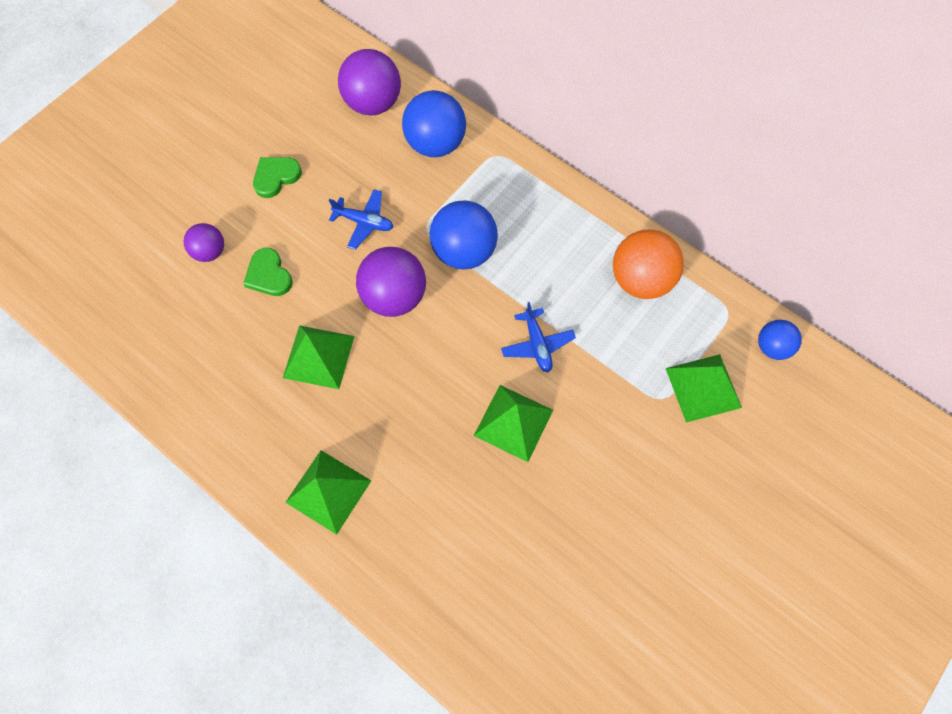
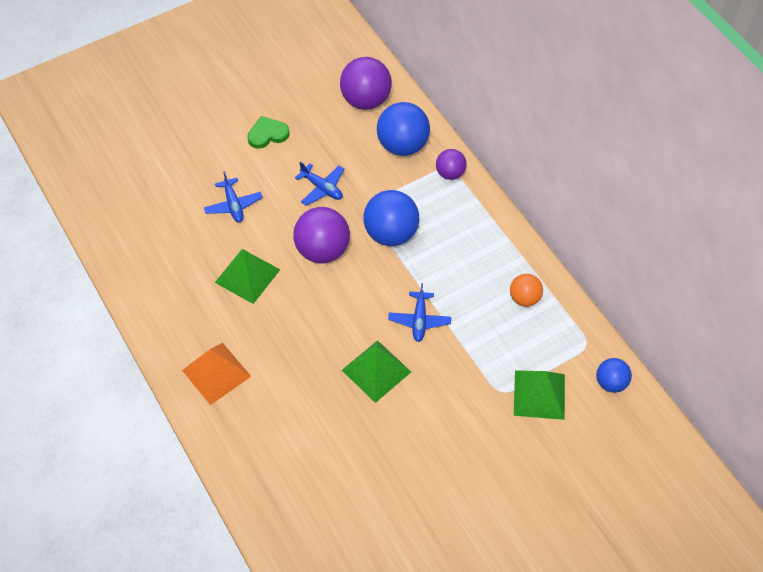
camera: 20 degrees right, 10 degrees down
purple ball [184,223,224,262] -> purple ball moved to [436,149,467,180]
green heart [243,248,293,296] -> blue plane [204,171,263,223]
green pyramid [285,450,371,535] -> orange pyramid [182,343,251,405]
orange ball [613,229,684,299] -> orange ball [510,274,543,307], size x0.57

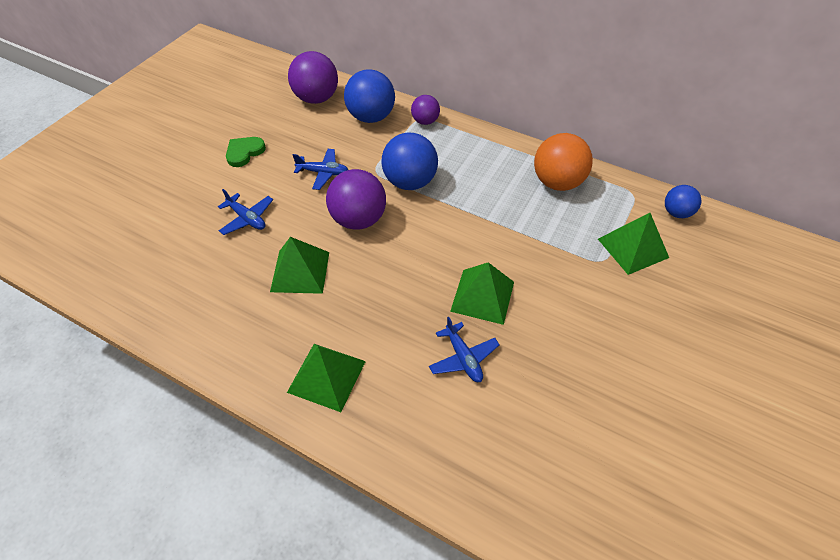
camera: 30 degrees left, 5 degrees down
orange pyramid [182,343,251,405] -> green pyramid [287,344,366,412]
blue plane [388,283,451,342] -> blue plane moved to [429,317,500,382]
orange ball [510,274,543,307] -> orange ball [534,133,593,191], size x1.74

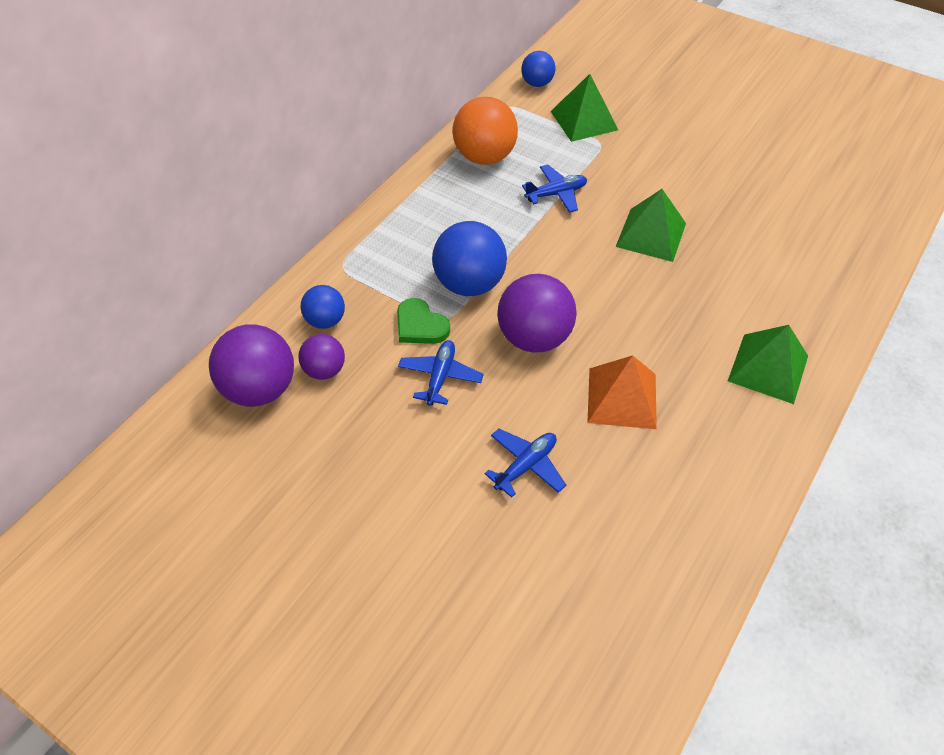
camera: 85 degrees left, 0 degrees up
green heart [226,137,266,167] -> green heart moved to [397,298,450,344]
green pyramid [270,237,329,294] -> orange pyramid [587,355,657,429]
blue ball [344,69,395,123] -> blue ball [300,285,345,329], size x0.57
purple ball [411,95,440,125] -> purple ball moved to [298,334,345,380]
blue plane [429,317,500,382] -> blue plane moved to [522,164,587,213]

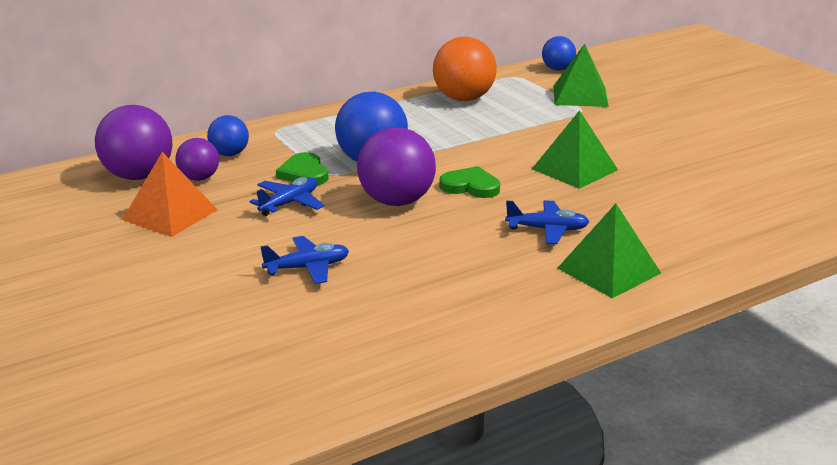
camera: 25 degrees right, 25 degrees down
blue plane [522,164,587,213] -> blue plane moved to [505,200,589,244]
orange pyramid [587,355,657,429] -> orange pyramid moved to [122,152,218,237]
none -> green heart [439,166,500,198]

